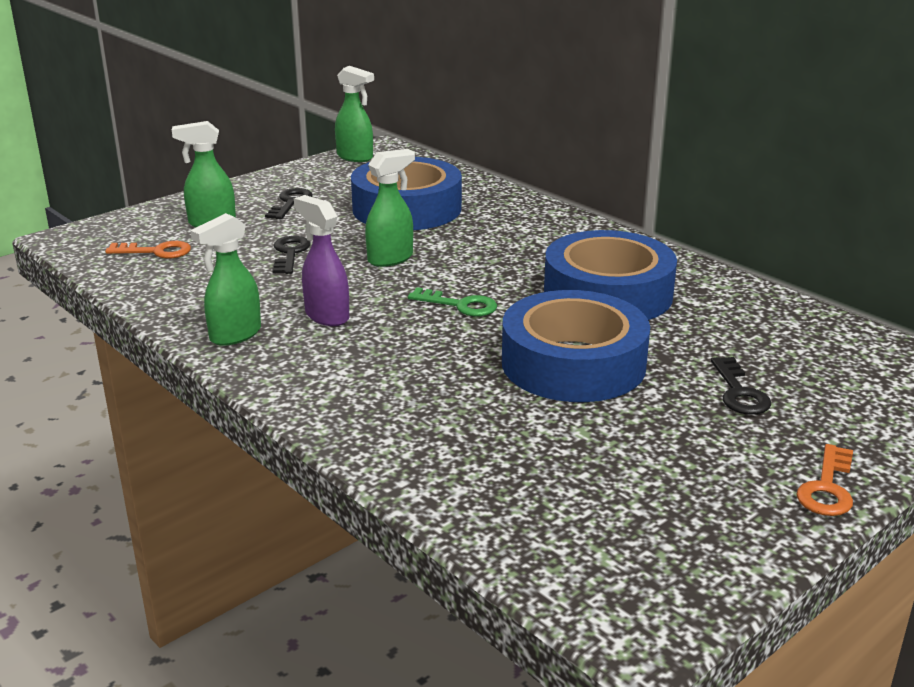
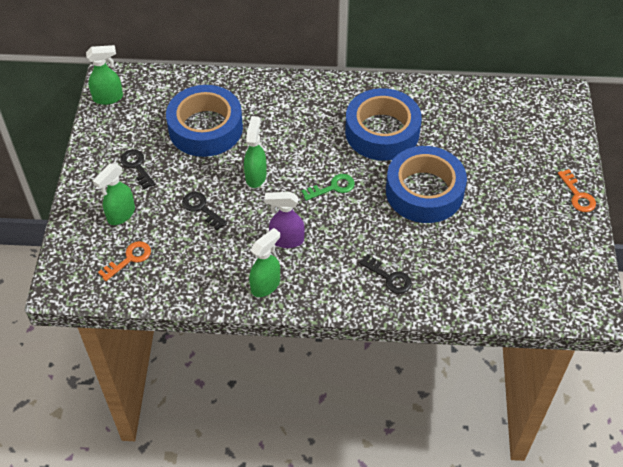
camera: 45 degrees left, 25 degrees up
green spray bottle [190,213,261,346] -> green spray bottle turned 135 degrees counterclockwise [249,228,280,297]
black key [711,357,771,415] -> black key moved to [359,254,412,294]

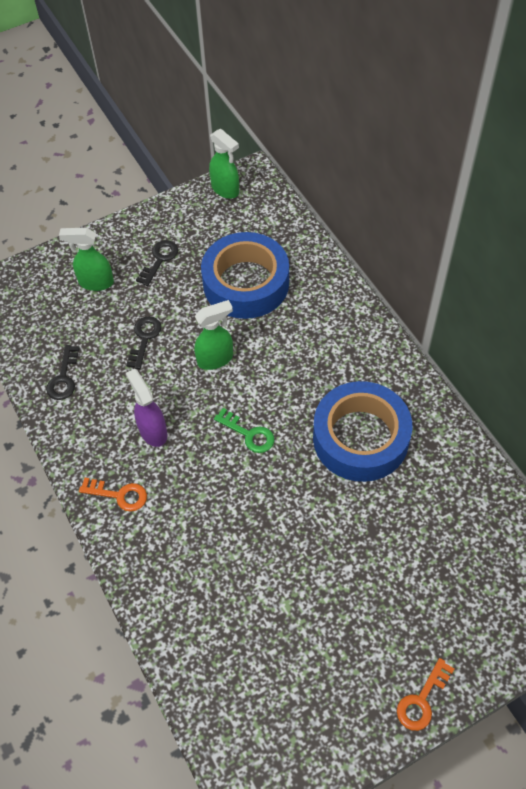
camera: 60 degrees right, 5 degrees up
orange key [98,241,151,281] -> orange key moved to [79,478,147,512]
green spray bottle [249,228,280,297] -> none
black key [359,254,412,294] -> black key moved to [46,345,80,400]
blue tape [386,146,467,223] -> none

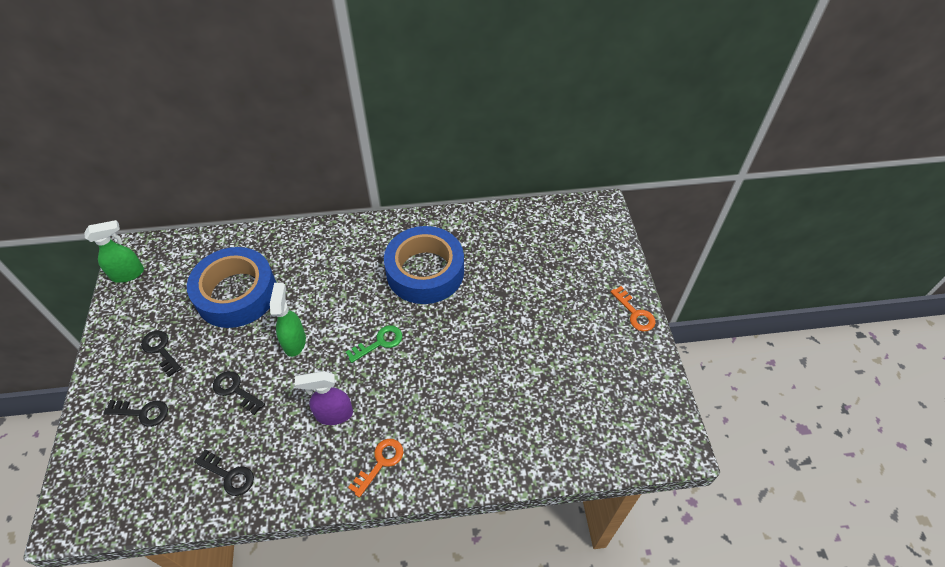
camera: 70 degrees left, 5 degrees down
green spray bottle [59,228,114,291] -> black key [104,400,168,427]

